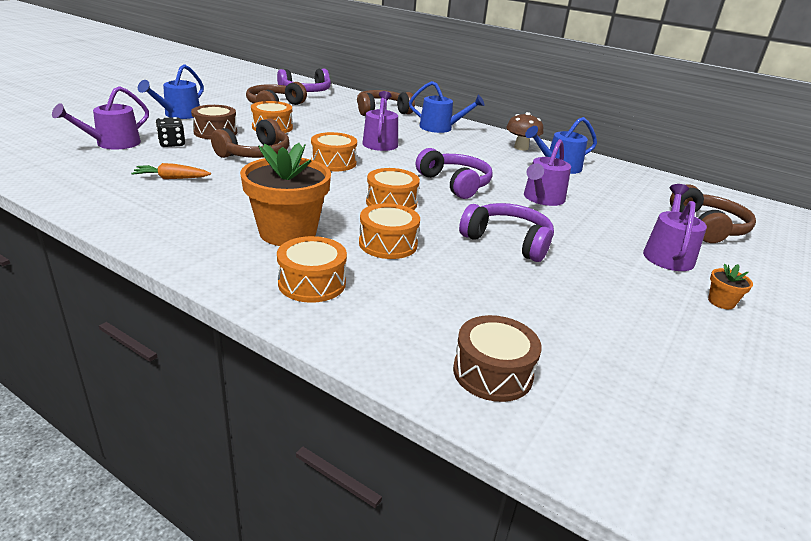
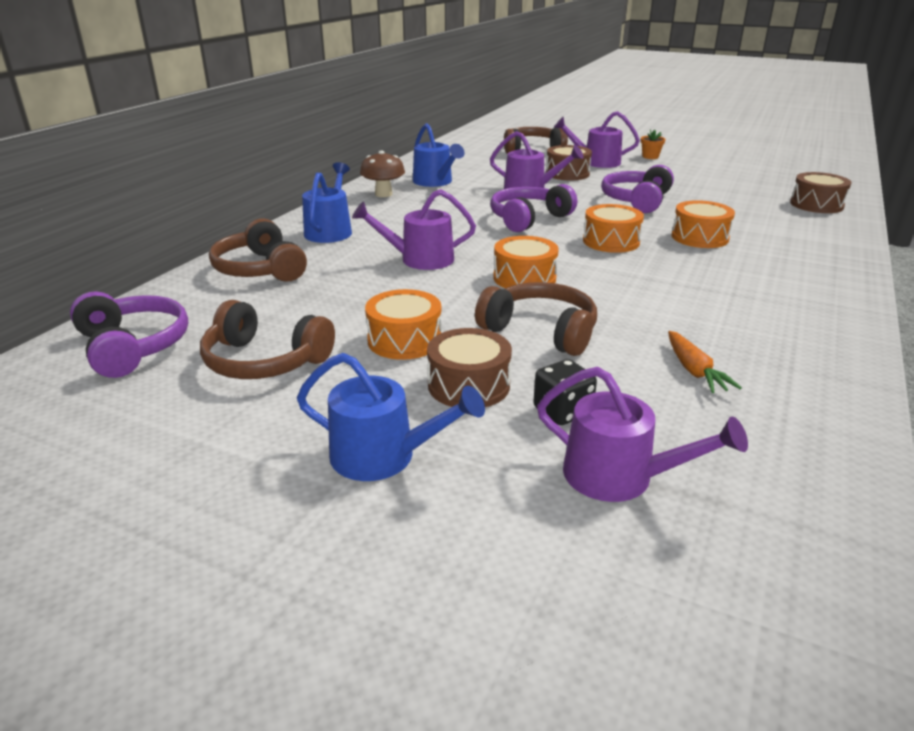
camera: 95 degrees left, 0 degrees up
orange flower pot [240,143,331,246] -> none
orange drum [277,236,347,303] -> none
none -> brown drum [546,145,592,181]

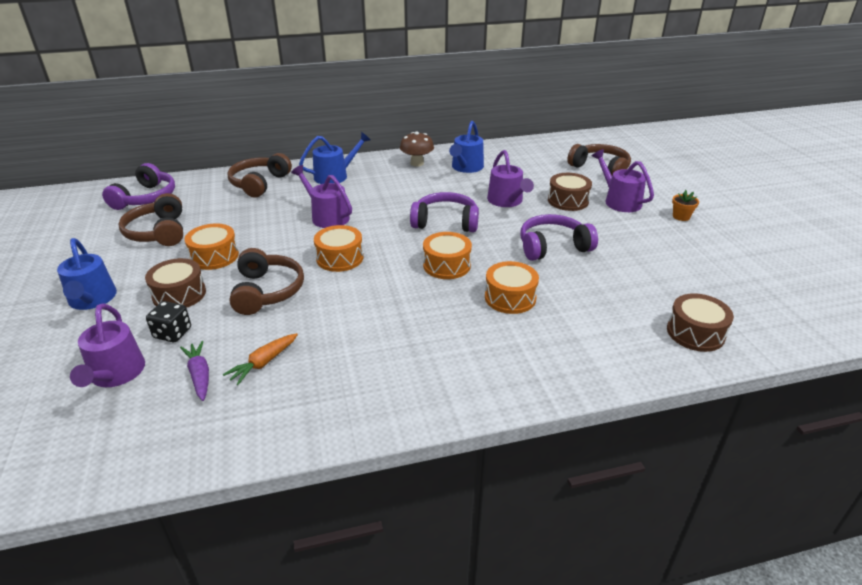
camera: 50 degrees right, 5 degrees up
none -> purple carrot [180,341,209,401]

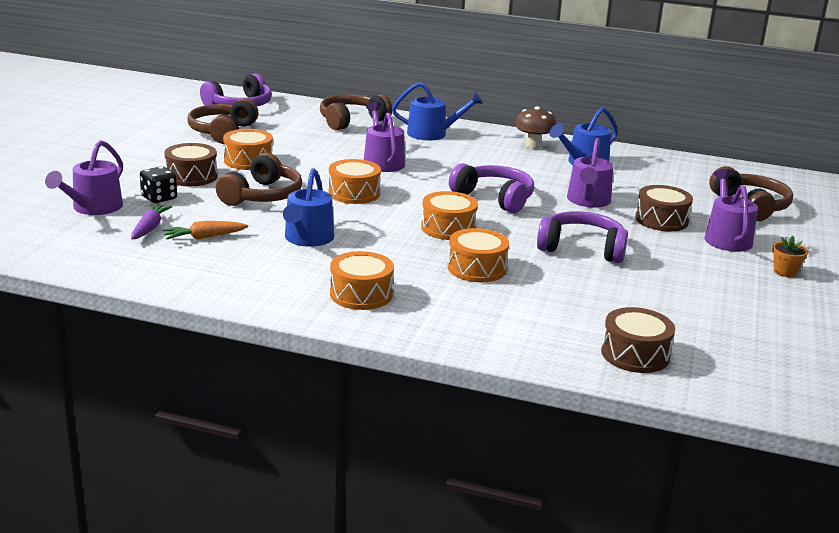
camera: 30 degrees right, 10 degrees down
blue watering can [57,238,117,310] -> blue watering can moved to [283,168,334,247]
none -> orange drum [330,251,394,310]

